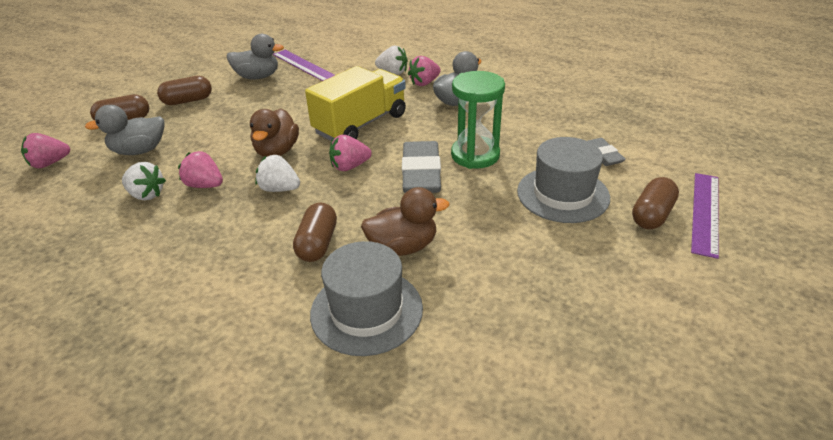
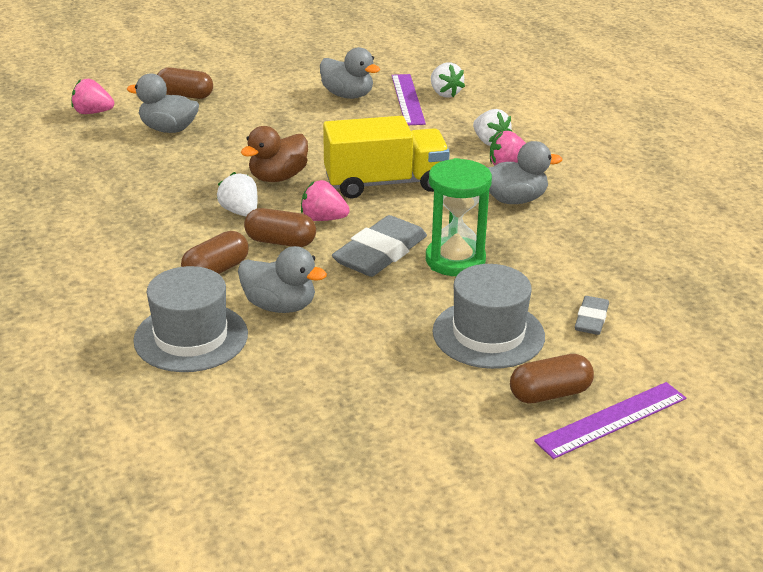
camera: 35 degrees right, 5 degrees down
white strawberry [122,162,166,200] -> white strawberry moved to [431,62,465,98]
brown capsule [157,76,212,105] -> brown capsule moved to [244,208,316,247]
pink strawberry [178,151,223,188] -> none
brown duck [361,187,449,256] -> grey duck [238,246,327,313]

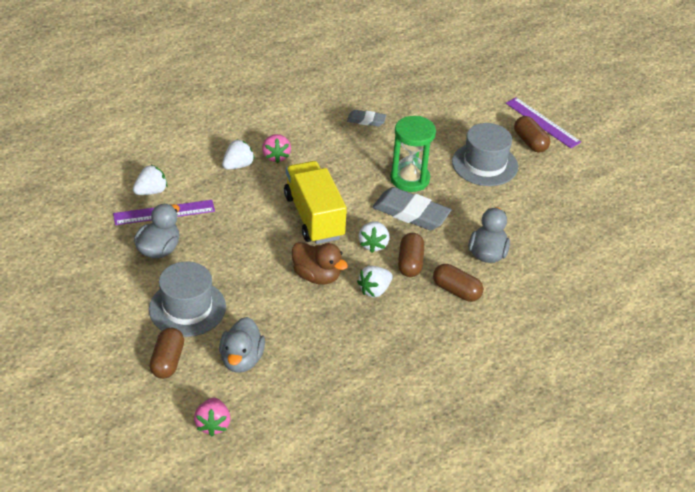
camera: 100 degrees left, 10 degrees up
grey hat [133,266,248,372] -> grey hat moved to [149,261,226,337]
pink strawberry [301,180,350,221] -> white strawberry [359,221,389,253]
grey duck [487,141,563,204] -> none
grey eraser [575,296,609,335] -> grey eraser moved to [347,110,386,126]

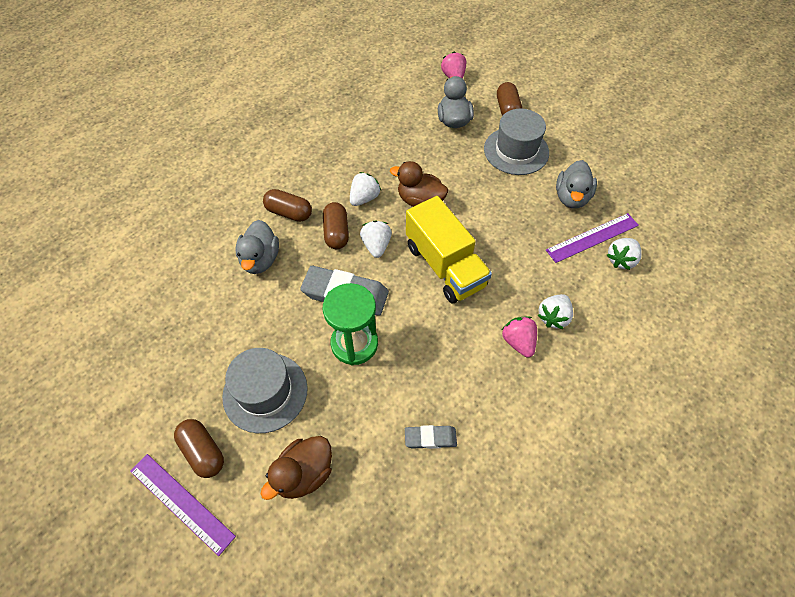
camera: 170 degrees right, 15 degrees up
none -> brown duck [261,436,332,500]

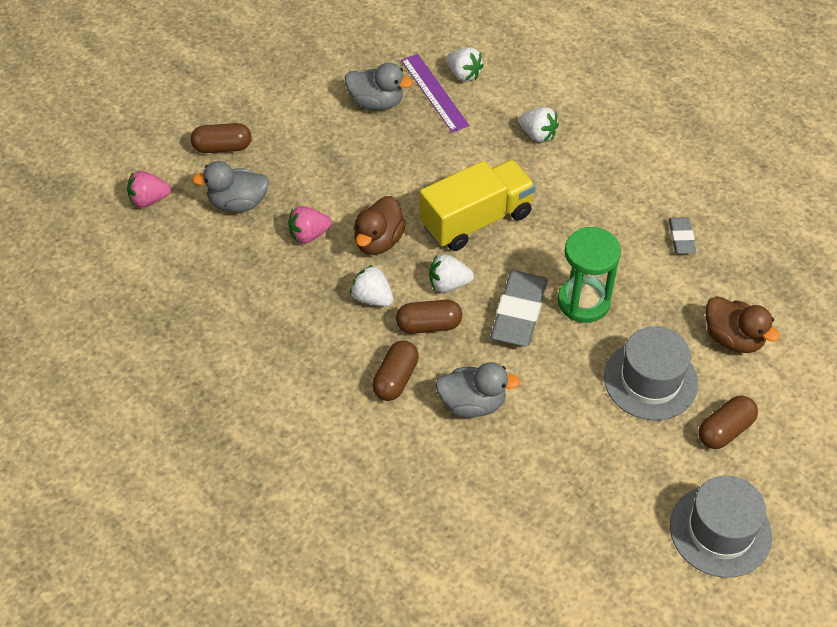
camera: 90 degrees left, 5 degrees down
purple ruler [130,454,236,556] -> none
grey hat [484,109,549,175] -> grey hat moved to [670,475,772,578]
pink strawberry [502,317,537,357] -> pink strawberry moved to [288,206,332,244]

